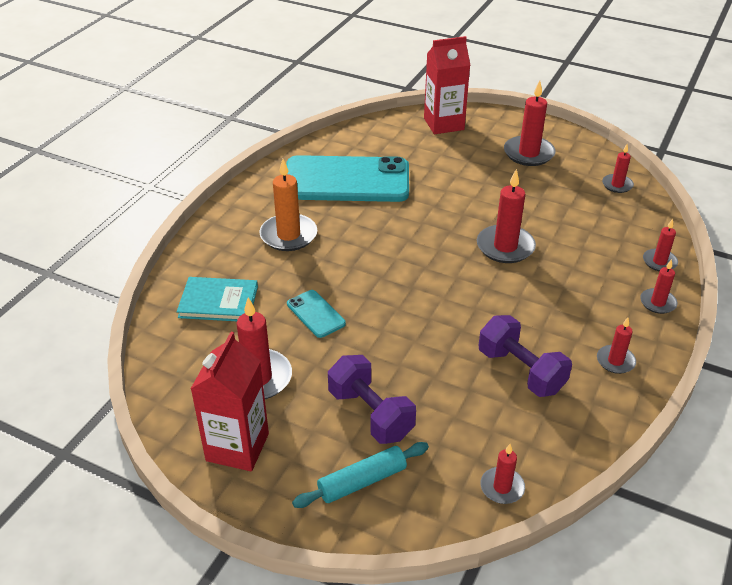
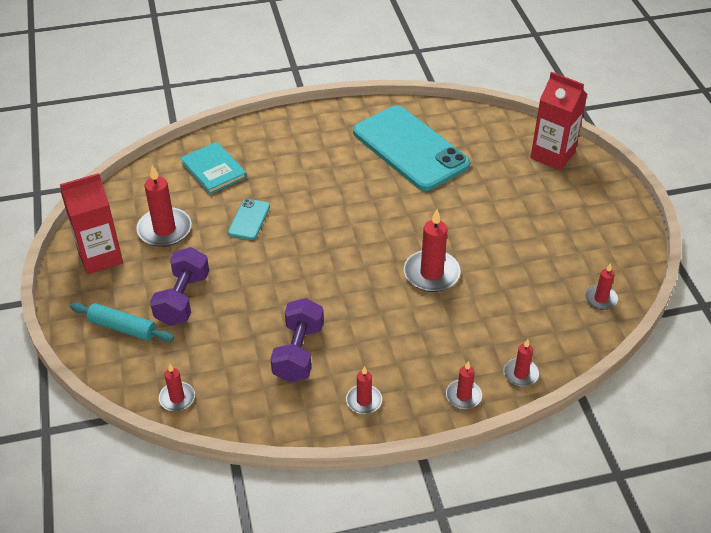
camera: 50 degrees right, 5 degrees up
orange candle [259,159,317,251] -> none
red candle [504,80,556,166] -> none

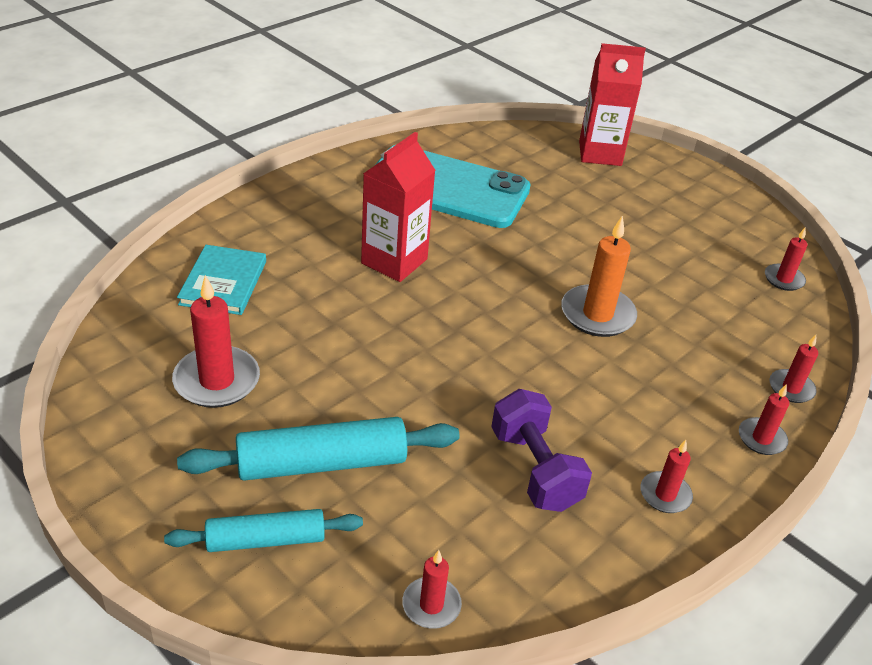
camera: 35 degrees left, 5 degrees down
red carton [60,173,123,274] -> red carton moved to [361,132,436,282]
purple dumbbell [150,247,209,326] -> turquoise rolling pin [177,417,460,481]
turquoise book [180,142,247,195] -> turquoise book turned 75 degrees clockwise [177,245,266,315]
turquoise phone [228,199,270,240] -> none
red candle [404,209,461,292] -> orange candle [561,216,637,337]

